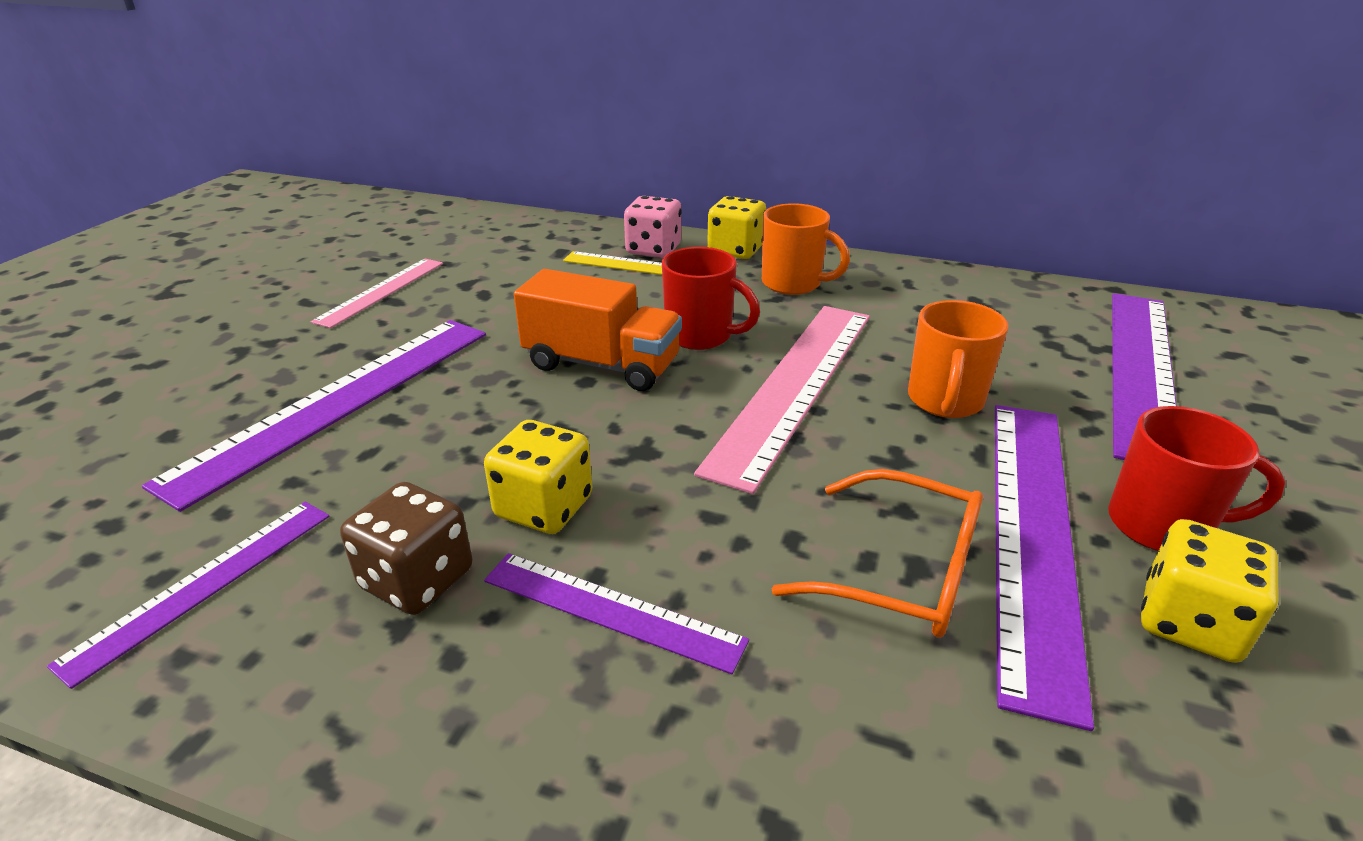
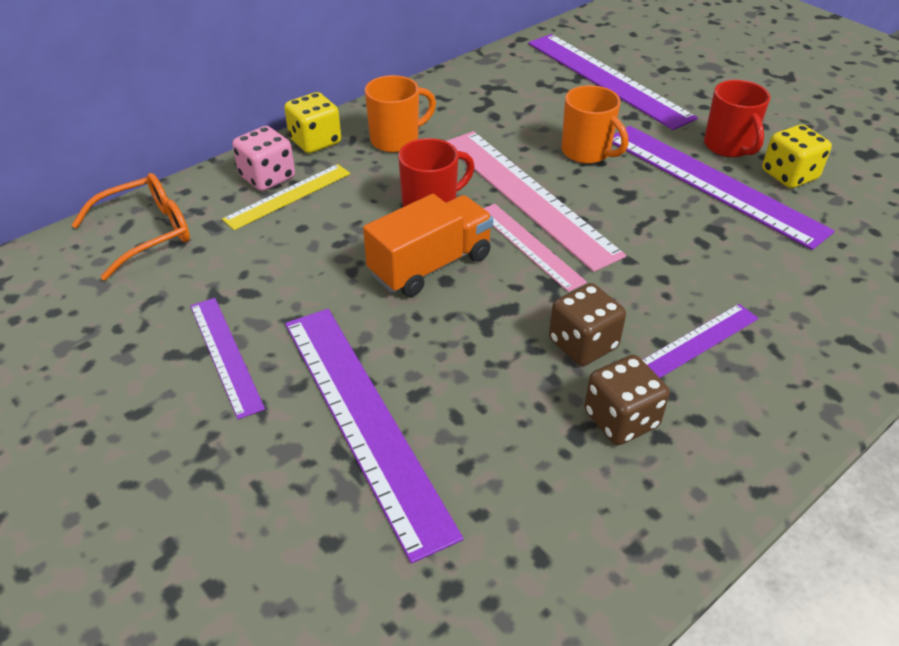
camera: 60 degrees left, 10 degrees up
purple ruler [47,502,330,689] -> purple ruler moved to [190,298,265,419]
pink ruler [310,259,443,328] -> pink ruler moved to [483,204,587,292]
yellow dice [484,420,592,534] -> brown dice [549,283,626,366]
orange glasses [771,469,983,638] -> orange glasses moved to [72,173,190,280]
red mug [1108,406,1285,551] -> red mug turned 120 degrees clockwise [704,80,770,157]

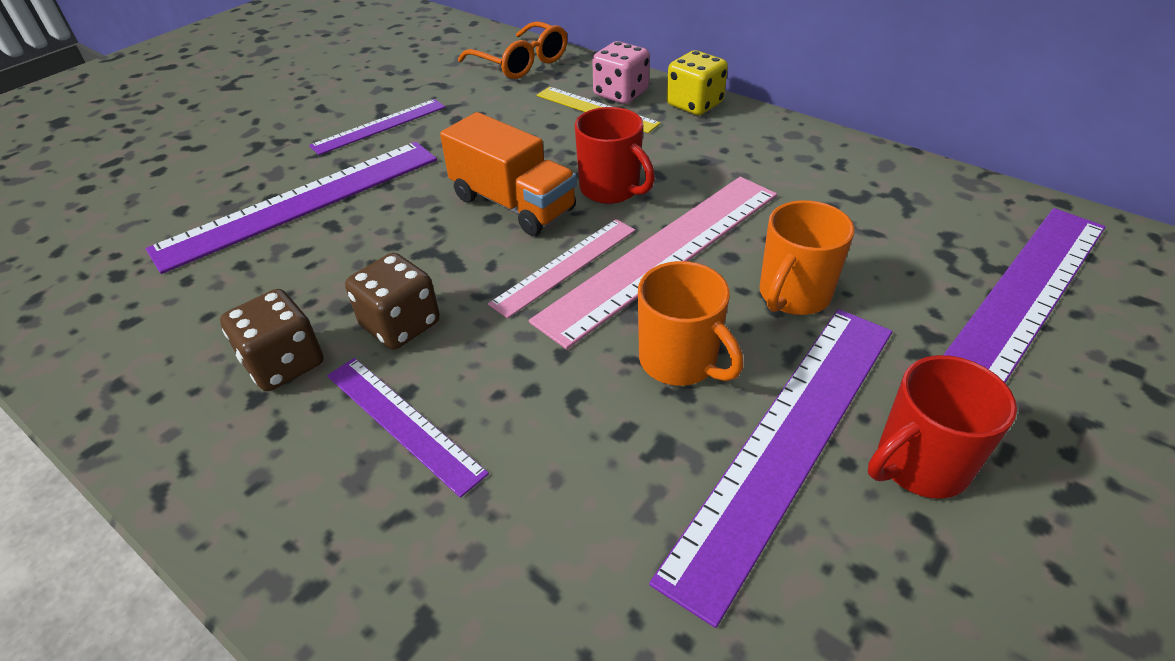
camera: 80 degrees right, 0 degrees up
orange mug [365,75,436,153] -> orange mug moved to [638,261,743,386]
yellow dice [762,124,832,188] -> none

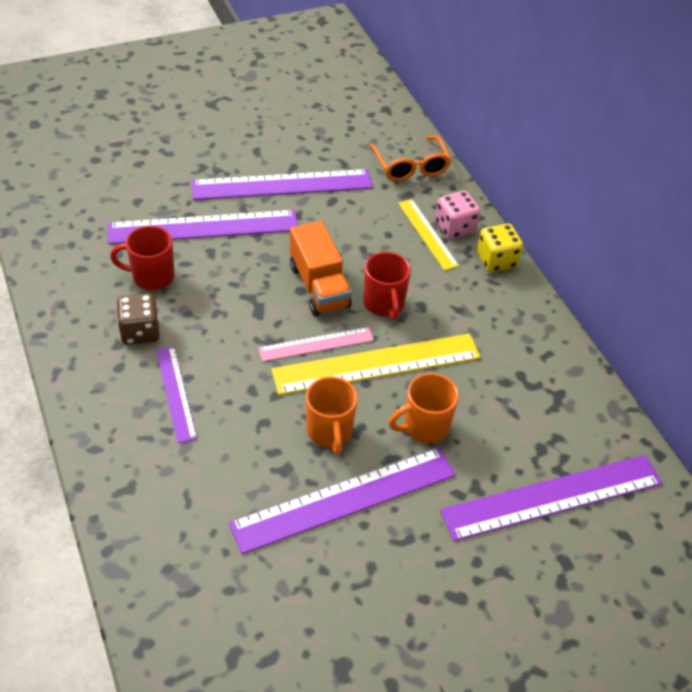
camera: 25 degrees right, 5 degrees up
purple ruler [309,99,445,155] -> purple ruler [191,169,373,200], size x1.79
brown dice [345,253,440,350] -> none
pink ruler [529,177,777,349] -> yellow ruler [271,334,481,395]
red mug [868,355,1017,499] -> red mug moved to [110,226,174,290]

